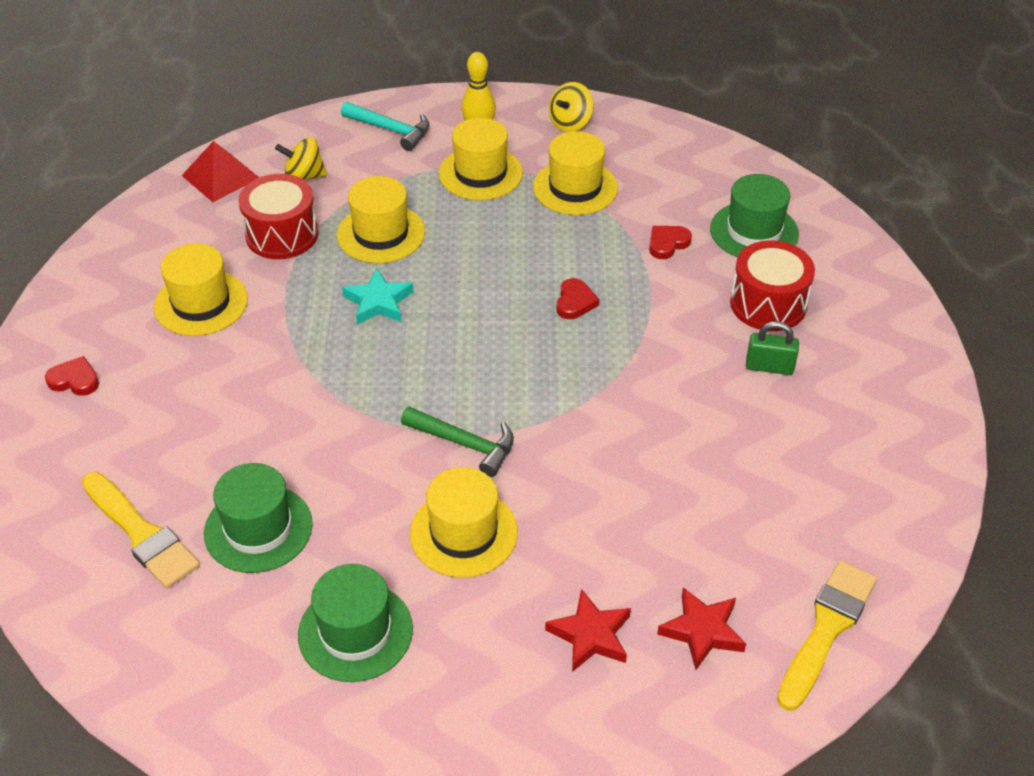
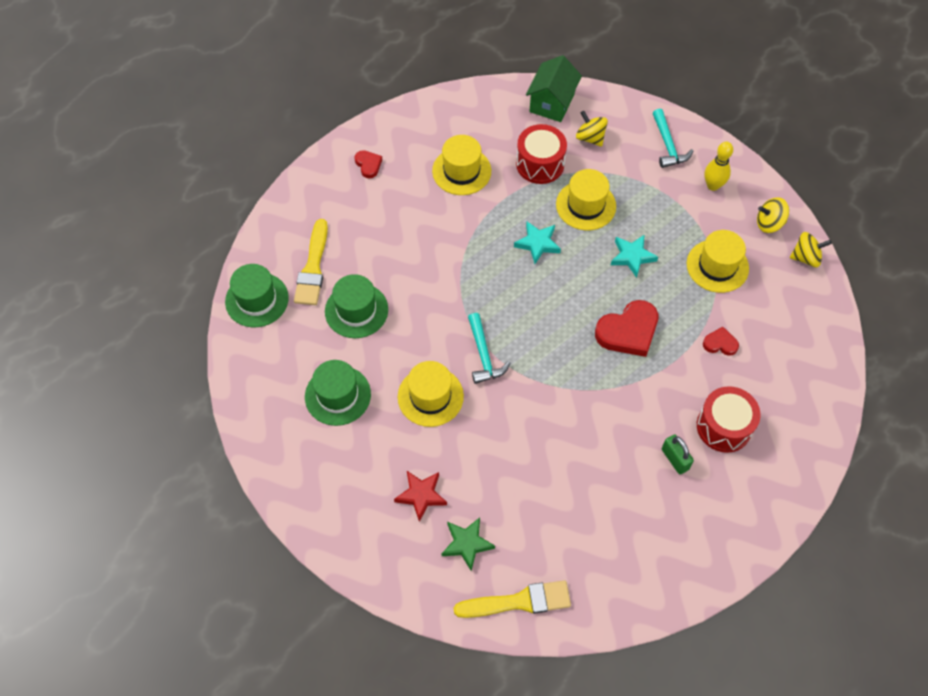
camera: 50 degrees right, 15 degrees up
red pyramid [181,141,259,202] -> green house [526,55,582,122]
green hammer [401,407,514,477] -> turquoise hammer [468,313,510,384]
yellow hat [439,118,523,200] -> none
red heart [556,278,599,319] -> red heart [595,300,658,357], size x1.94
red star [657,587,746,670] -> green star [442,518,495,571]
green hat [710,174,799,257] -> green hat moved to [225,264,289,327]
none -> turquoise star [611,234,658,278]
none -> yellow spinning top [790,232,832,267]

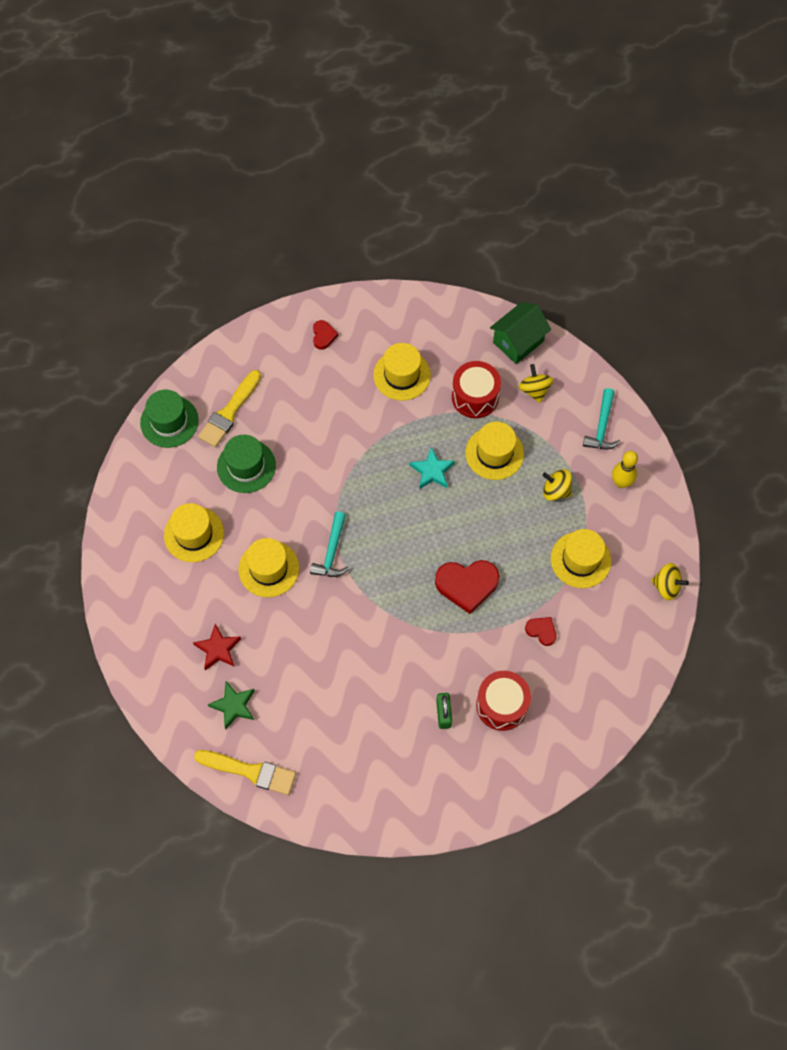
camera: 25 degrees right, 5 degrees up
green hat [305,360,371,426] -> yellow hat [164,503,224,562]
turquoise star [611,234,658,278] -> none
yellow spinning top [757,197,789,233] -> yellow spinning top moved to [542,469,572,501]

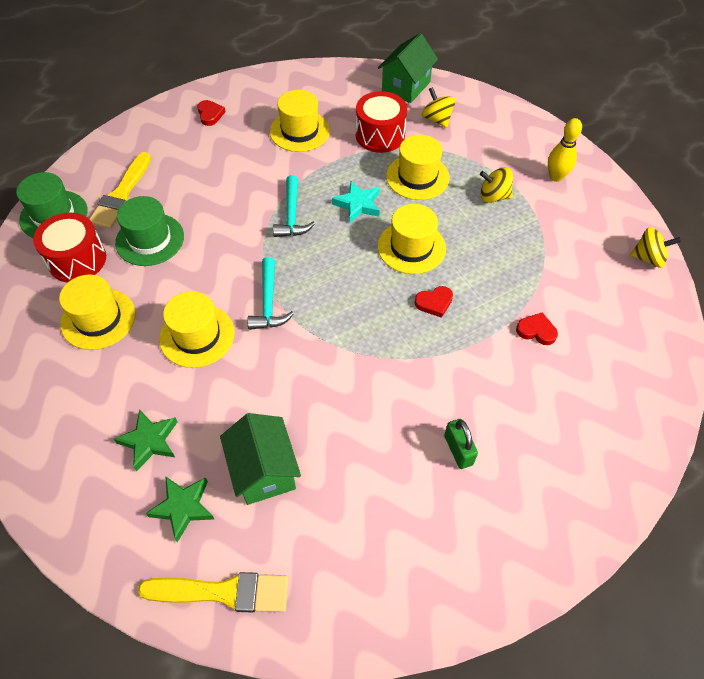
camera: 15 degrees left, 10 degrees down
red star [193,624,241,670] -> green star [114,409,177,471]
red heart [435,560,499,614] -> red heart [415,286,453,318], size x0.52
red drum [476,671,531,731] -> red drum moved to [33,213,106,283]
yellow hat [551,529,611,588] -> yellow hat moved to [378,204,446,274]
turquoise hammer [583,388,621,449] -> turquoise hammer moved to [273,175,315,237]
none -> green house [220,413,301,505]

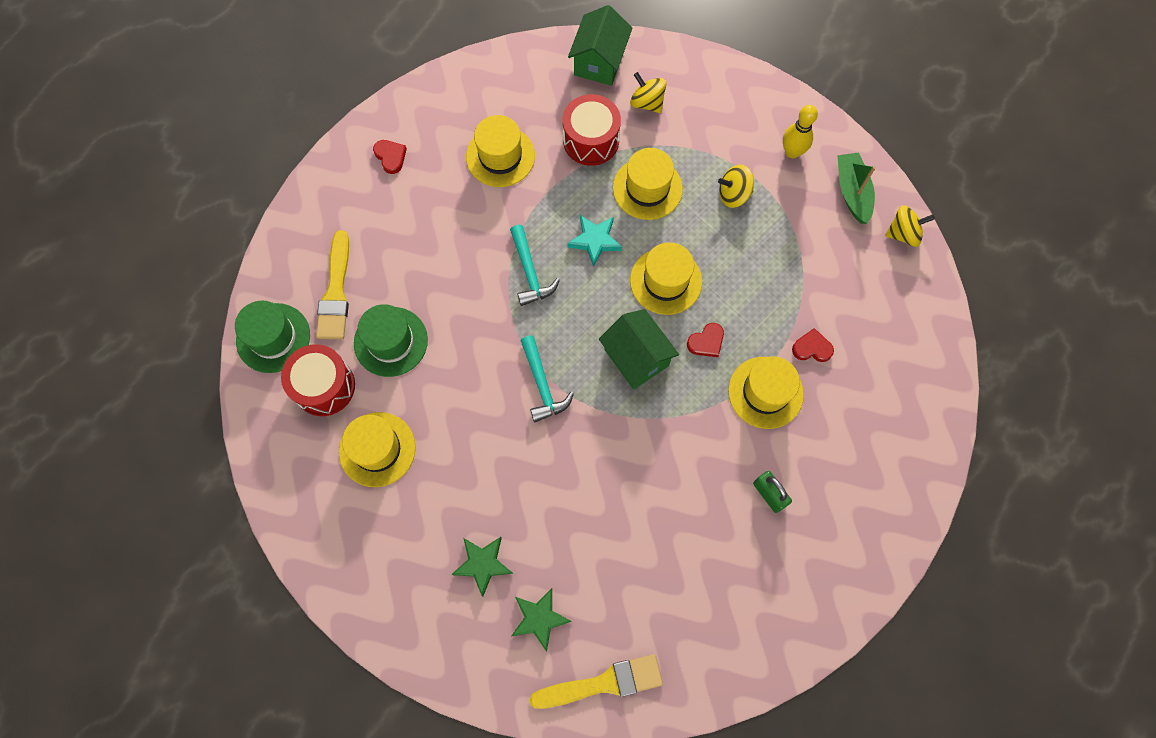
camera: 15 degrees left, 15 degrees up
yellow hat [159,291,235,368] -> yellow hat moved to [728,356,804,429]
green house [220,413,301,505] -> green house moved to [599,309,679,389]
none -> green boat [837,152,876,224]

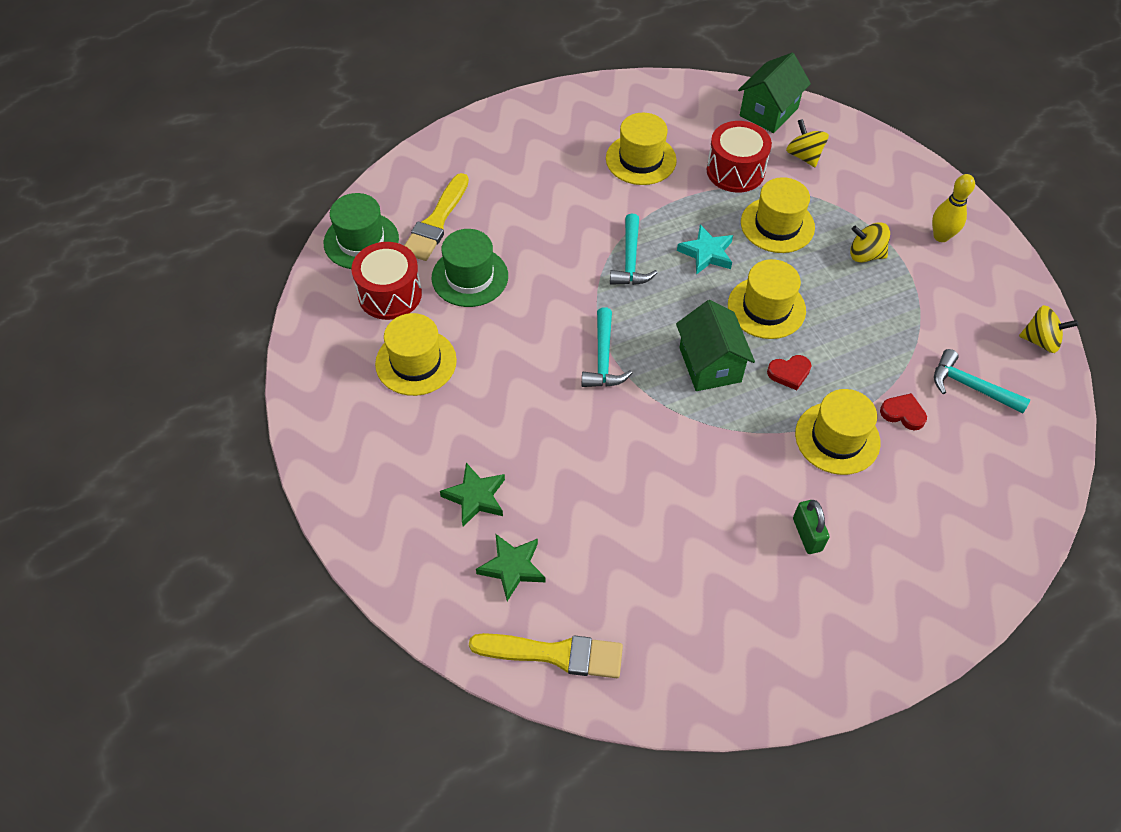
camera: 20 degrees right, 15 degrees down
red heart [373,140,407,174] -> none
green boat [837,152,876,224] -> none
none -> turquoise hammer [934,349,1030,414]

